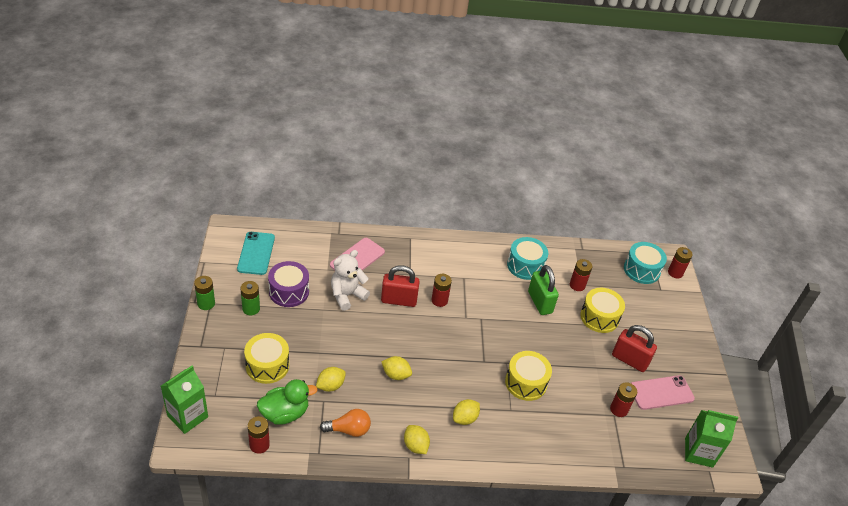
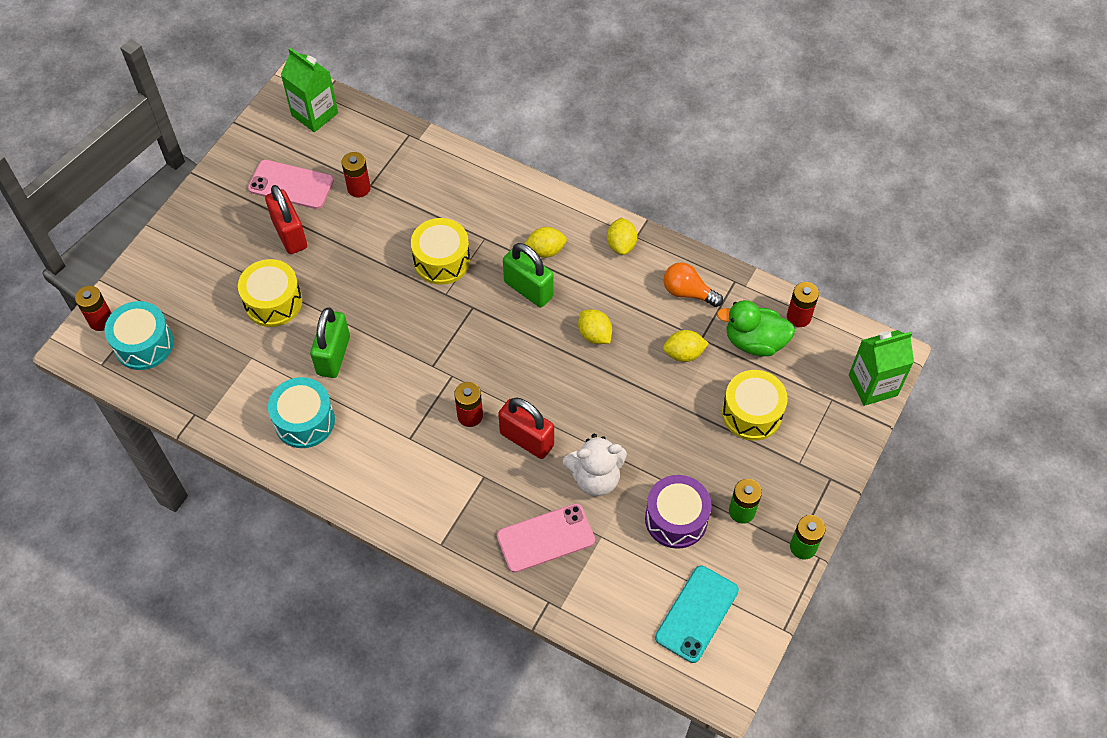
camera: 145 degrees left, 15 degrees up
red battery [570,259,592,291] -> none
none -> green padlock [503,243,554,307]

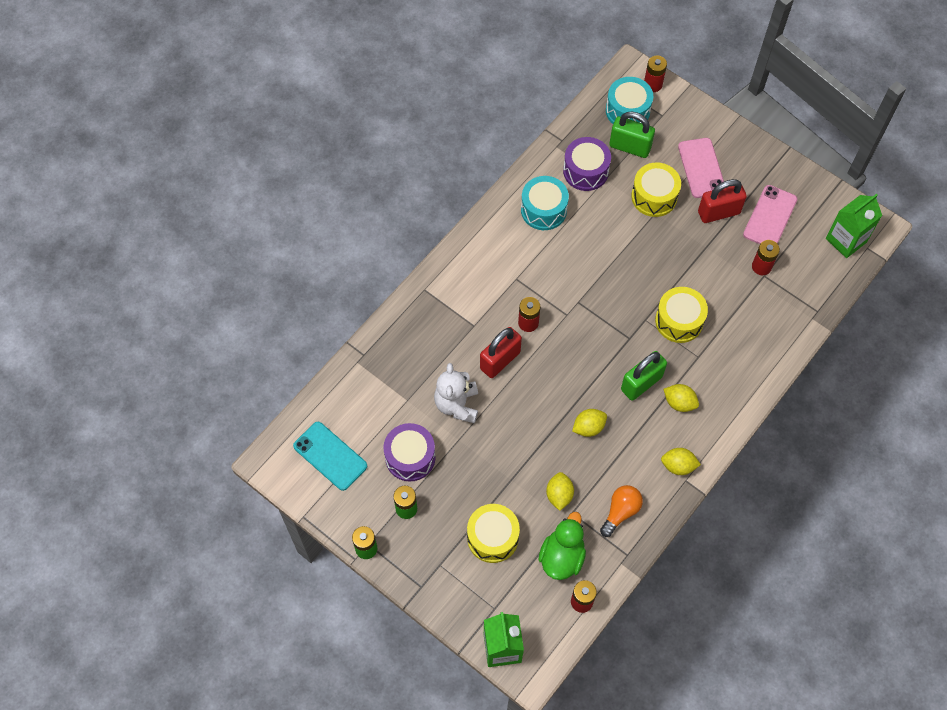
camera: 100 degrees right, 5 degrees up
green padlock [310,308,350,378] -> green padlock moved to [609,112,655,158]
pink phone [497,503,595,573] -> pink phone moved to [678,138,724,198]
yellow lemon [524,227,567,258] -> yellow lemon turned 60 degrees counterclockwise [663,384,699,412]
none -> purple drum [563,137,611,191]

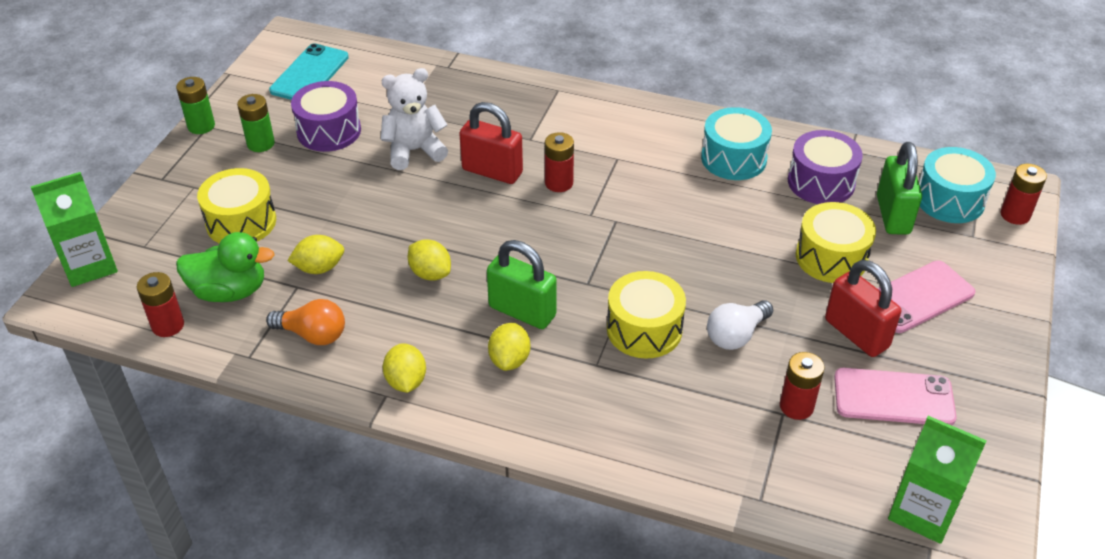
camera: 70 degrees right, 20 degrees down
none -> white light bulb [707,300,773,350]

